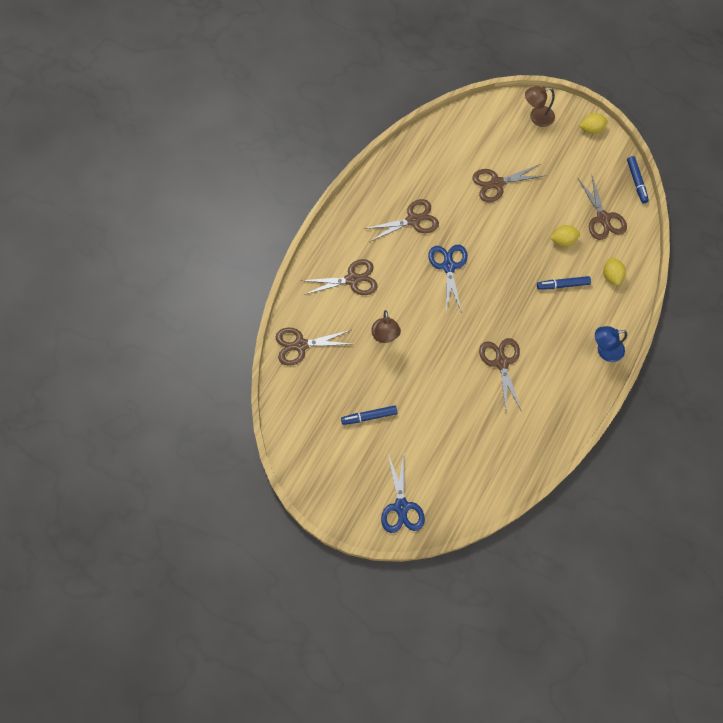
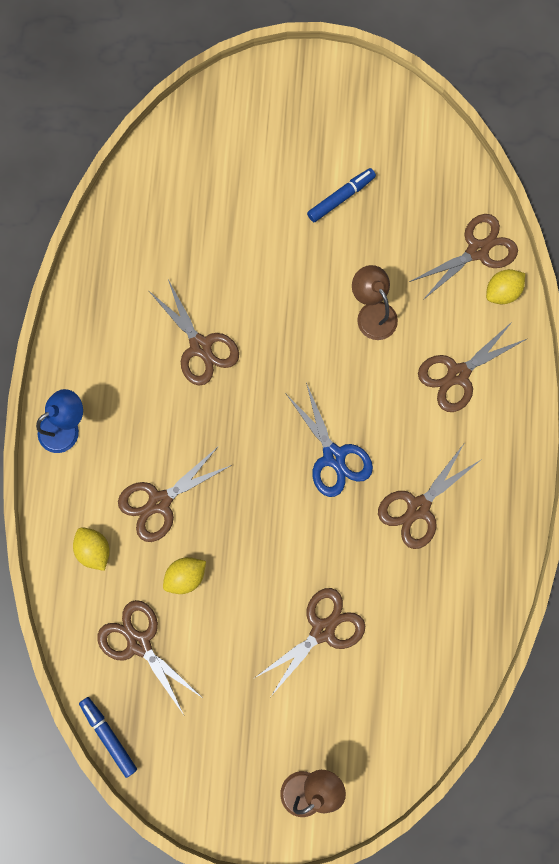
camera: 155 degrees right, 10 degrees up
blue scissors [381,454,425,533] -> none
blue marker [537,276,591,290] -> brown scissors [118,446,232,542]
yellow lemon [579,113,608,134] -> yellow lemon moved to [486,269,525,304]

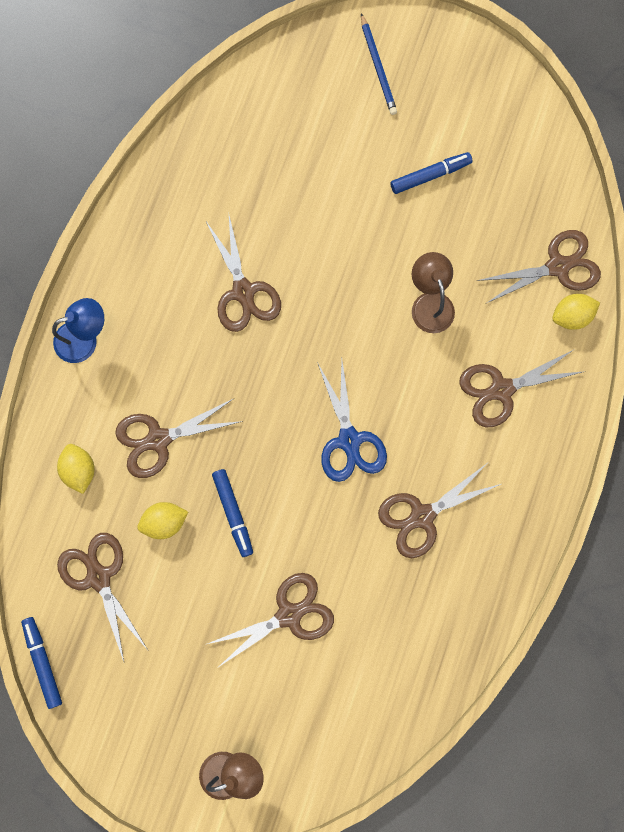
camera: 15 degrees right, 0 degrees up
none -> blue marker [212,469,253,557]
none -> blue pencil [361,13,397,115]

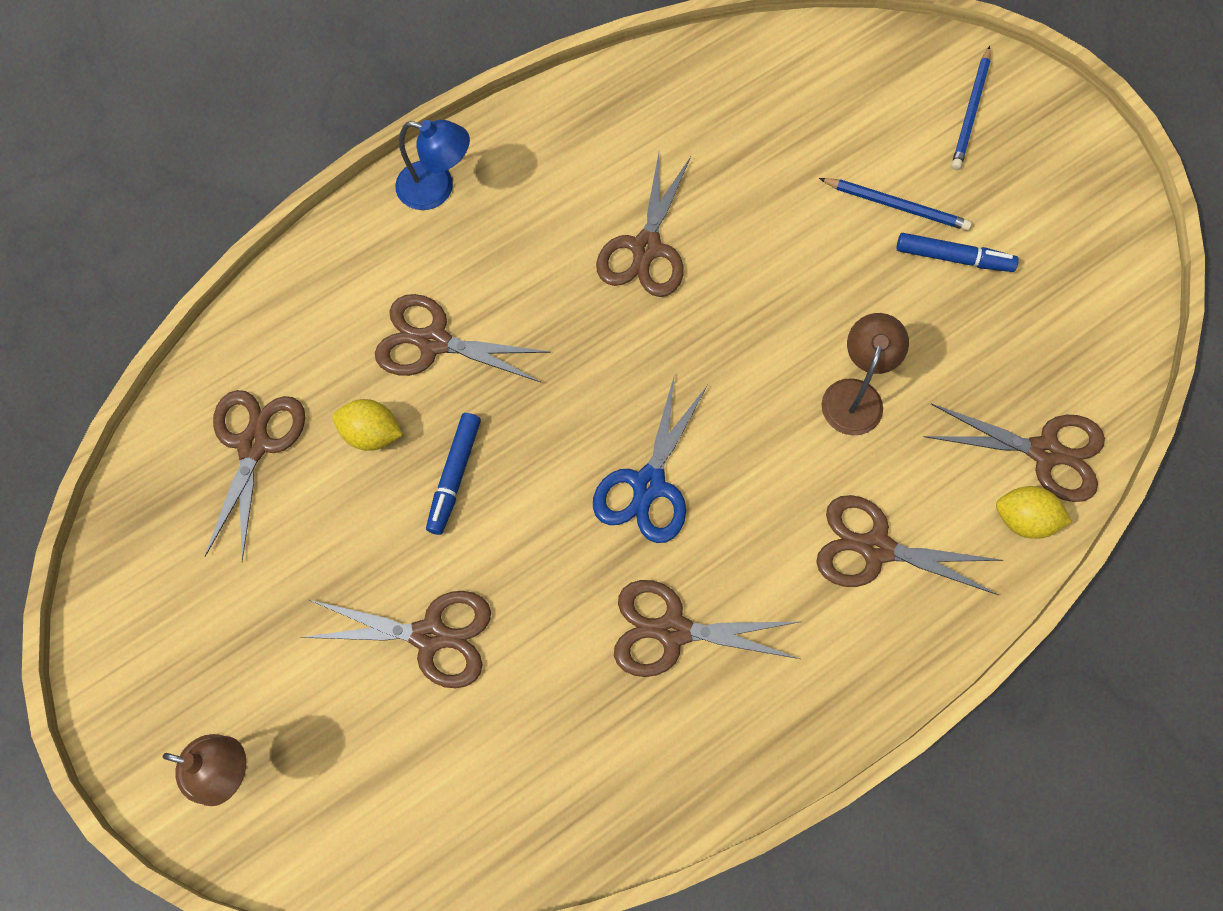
camera: 35 degrees right, 10 degrees down
blue marker [21,617,62,709] -> none
yellow lemon [57,444,95,494] -> none
none -> blue pencil [819,178,972,231]

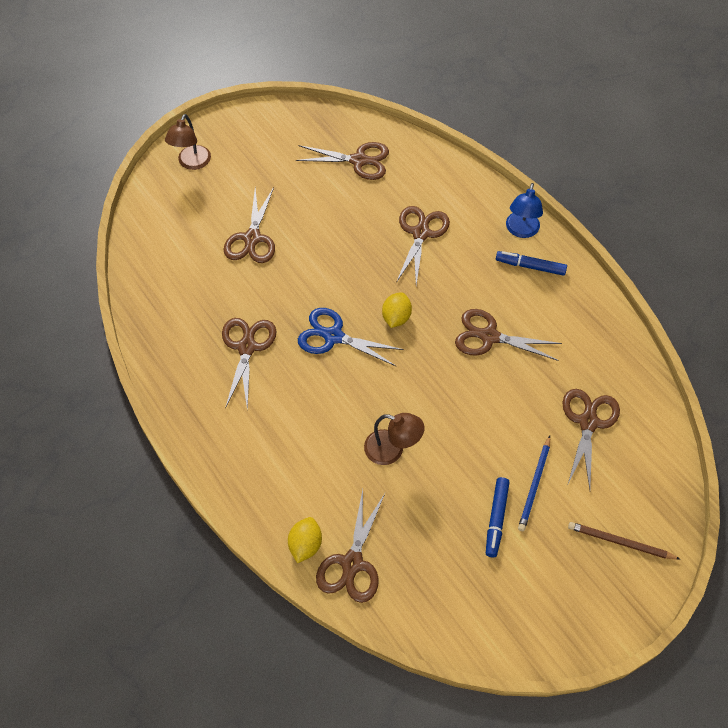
camera: 90 degrees right, 10 degrees down
yellow lemon [333,399,403,451] -> yellow lemon moved to [382,292,412,328]
blue marker [426,413,481,535] -> blue marker moved to [496,251,567,276]
brown scissors [816,495,1003,595] -> brown scissors moved to [562,389,620,489]
blue pencil [952,46,991,170] -> brown pencil [568,522,681,560]

